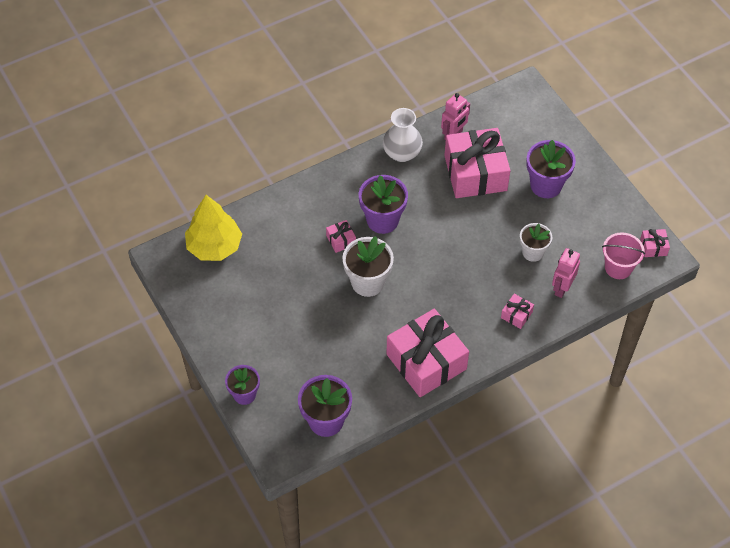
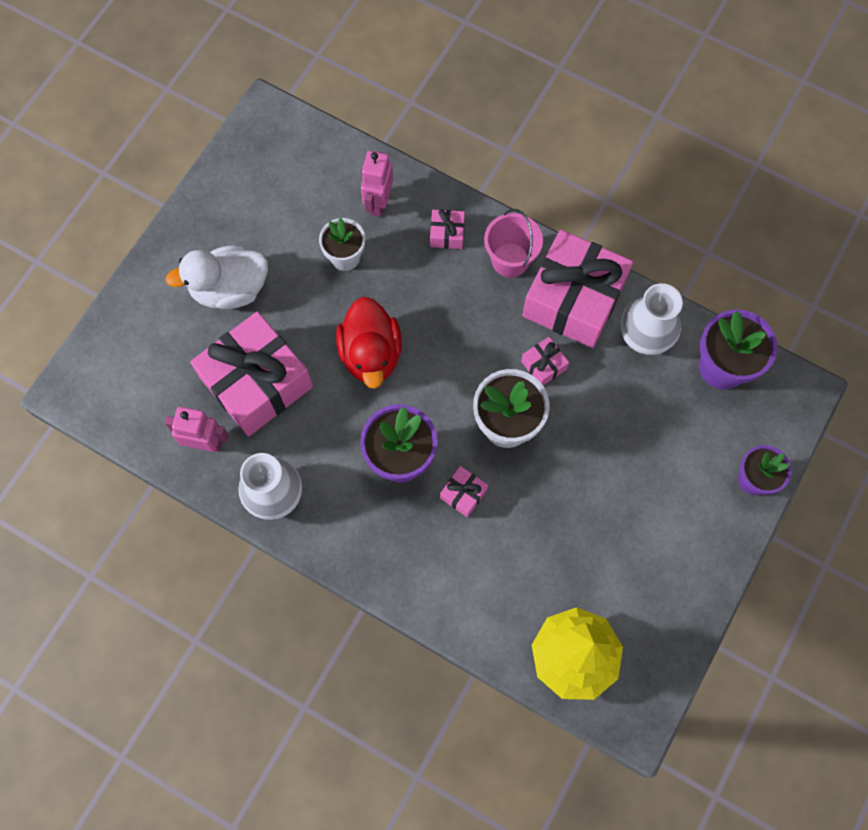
camera: 120 degrees left, 15 degrees up
purple flower pot [526,140,576,198] -> white duck [165,245,268,309]
pink robot [552,248,580,298] -> pink robot turned 105 degrees clockwise [361,151,393,217]
pink bucket [602,233,645,279] -> pink bucket moved to [484,209,543,278]
pink gift [640,229,670,257] -> pink gift moved to [521,337,569,385]
none -> red duck [336,297,402,389]
none -> white vase [620,283,683,355]

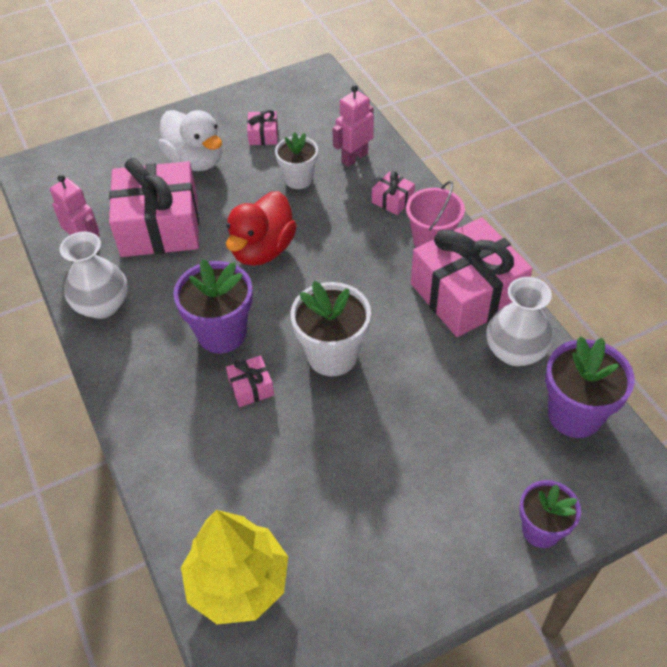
camera: 35 degrees right, 20 degrees down
white duck [165,245,268,309] -> white duck turned 150 degrees counterclockwise [158,110,222,171]
pink gift [521,337,569,385] -> pink gift moved to [247,110,278,145]

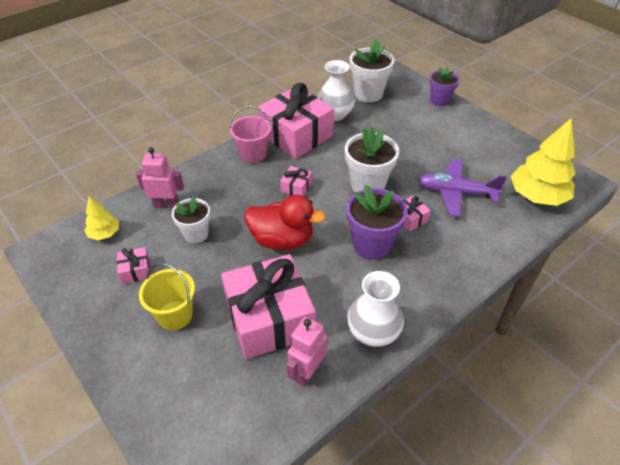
camera: 105 degrees left, 5 degrees down
white duck [158,110,222,171] -> yellow bucket [139,263,195,330]
pink robot [332,85,374,167] -> pink robot turned 150 degrees clockwise [136,147,184,209]
pink gift [372,171,415,215] -> pink gift moved to [280,166,312,196]
purple flower pot [545,336,635,438] -> white flower pot [350,40,394,102]
none -> yellow tree [84,196,119,240]
none -> purple plane [418,159,507,217]

